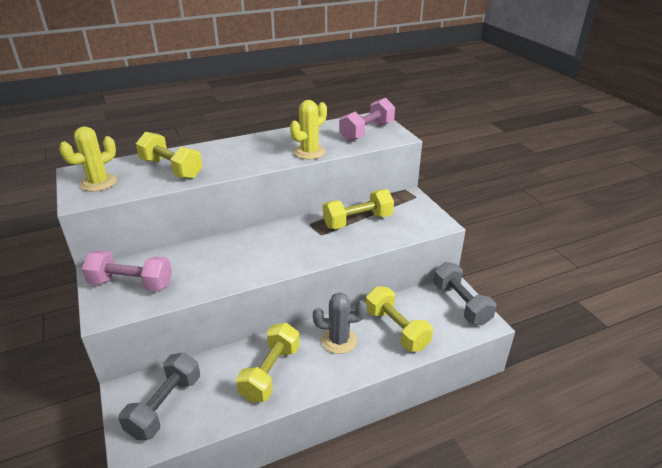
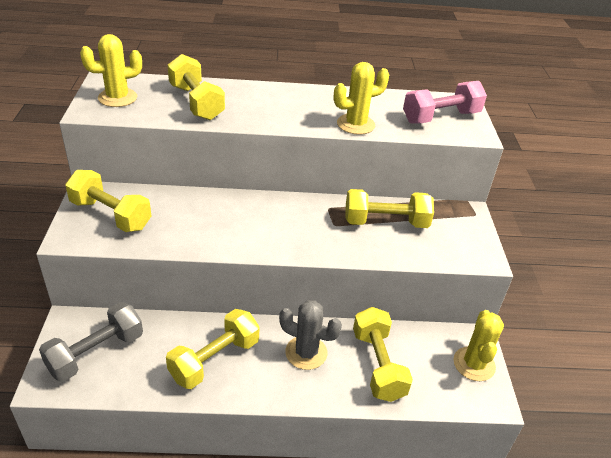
camera: 20 degrees right, 5 degrees up
pink dumbbell [82,250,172,292] -> yellow dumbbell [65,170,151,232]
grey dumbbell [433,262,496,326] -> yellow cactus [453,310,504,381]

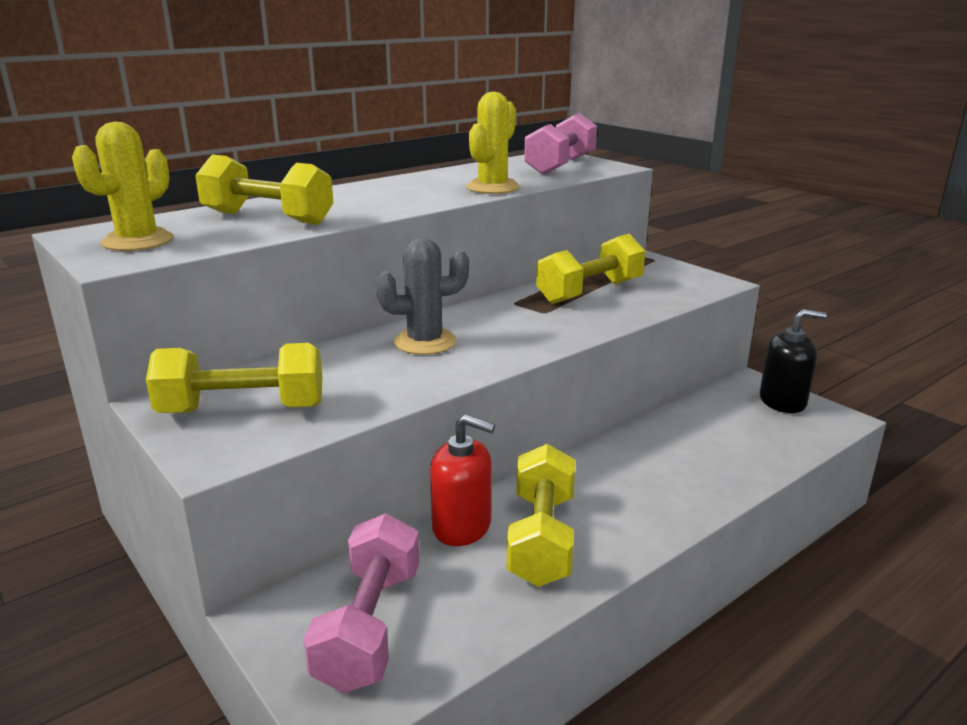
camera: 35 degrees left, 15 degrees down
grey dumbbell [39,302,143,382] -> pink dumbbell [303,513,420,693]
grey cactus [279,300,342,370] -> grey cactus moved to [376,238,469,355]
yellow dumbbell [353,307,413,402] -> none
yellow cactus [453,310,504,381] -> black soap dispenser [760,309,827,413]
none -> red soap dispenser [430,415,495,546]

